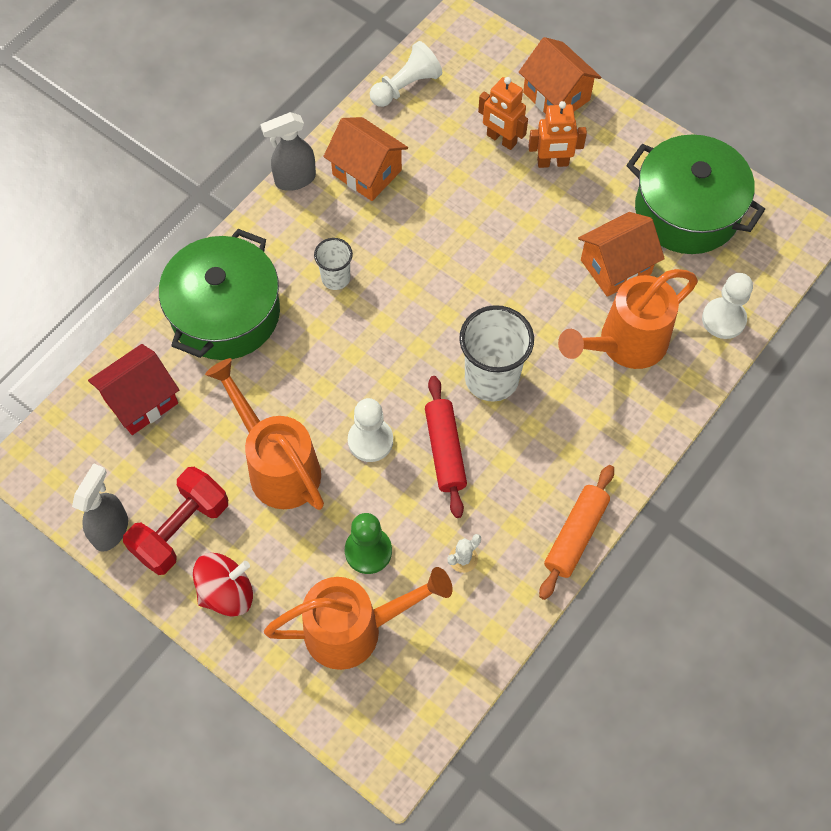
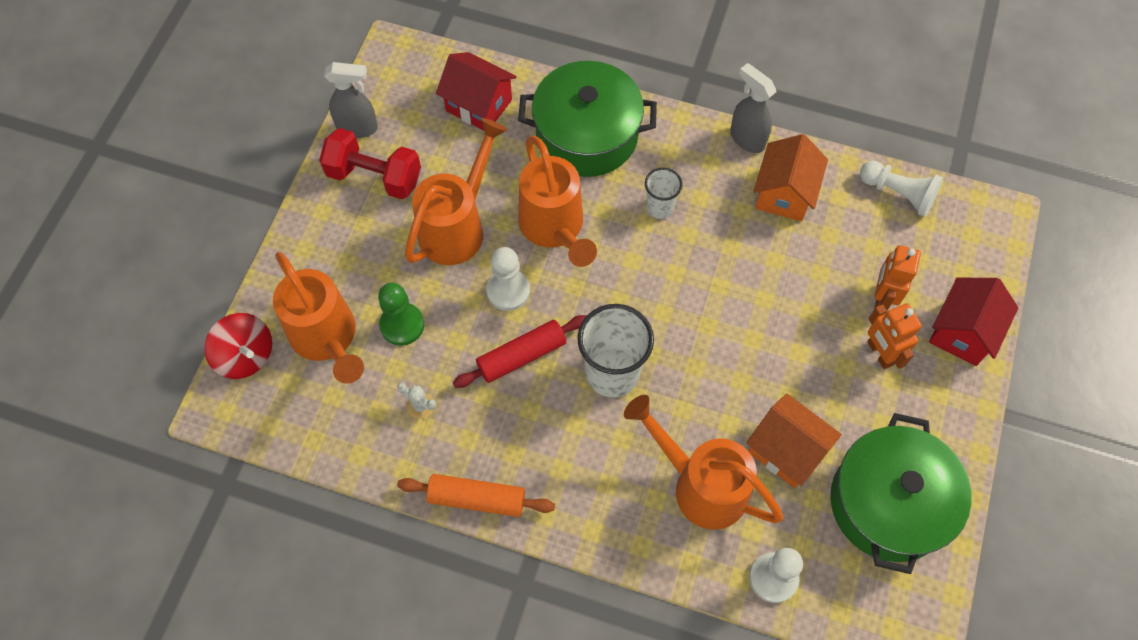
camera: 70 degrees right, 0 degrees up
red spinning top [193,553,253,616] -> red spinning top moved to [204,313,272,379]
orange house [519,37,601,114] -> red house [929,277,1018,366]
none -> orange watering can [518,136,597,267]

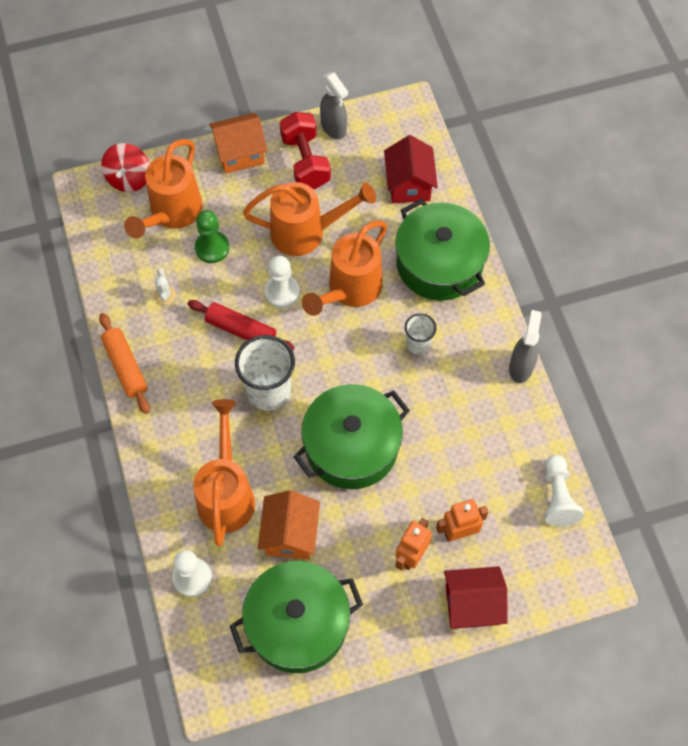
camera: 55 degrees right, 0 degrees up
orange house [753,134,828,222] -> orange house moved to [209,113,267,174]
none -> green pot [293,384,410,489]

